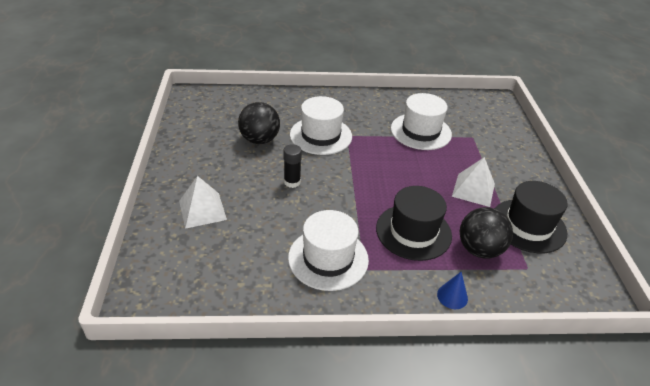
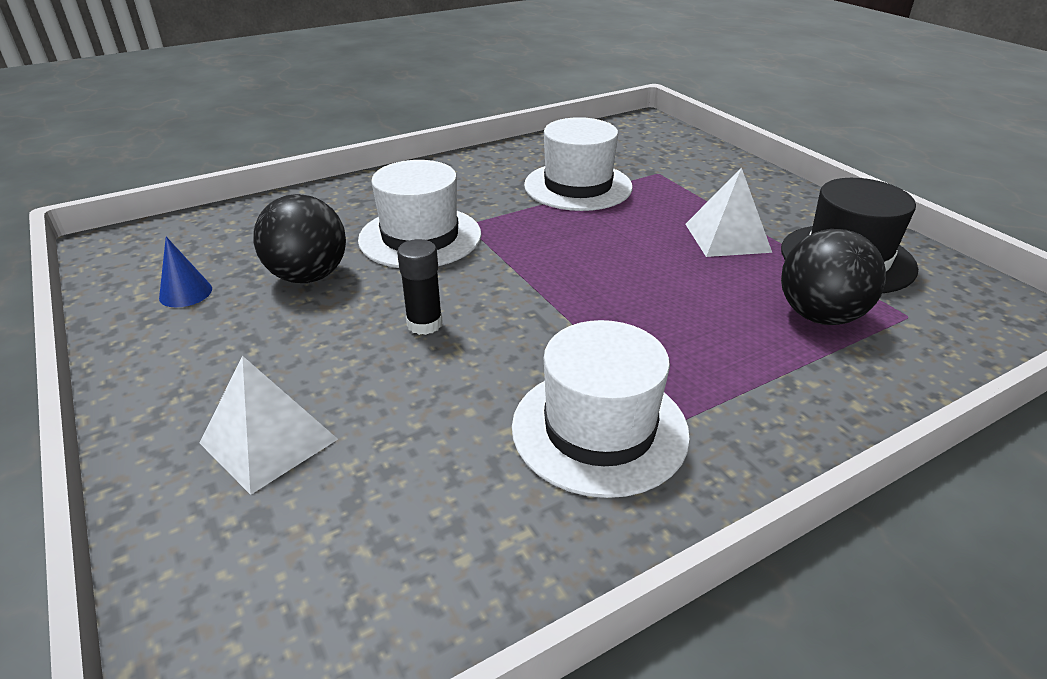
camera: 25 degrees left, 5 degrees down
black hat [376,186,452,261] -> none
blue cone [437,272,468,309] -> blue cone moved to [159,237,212,307]

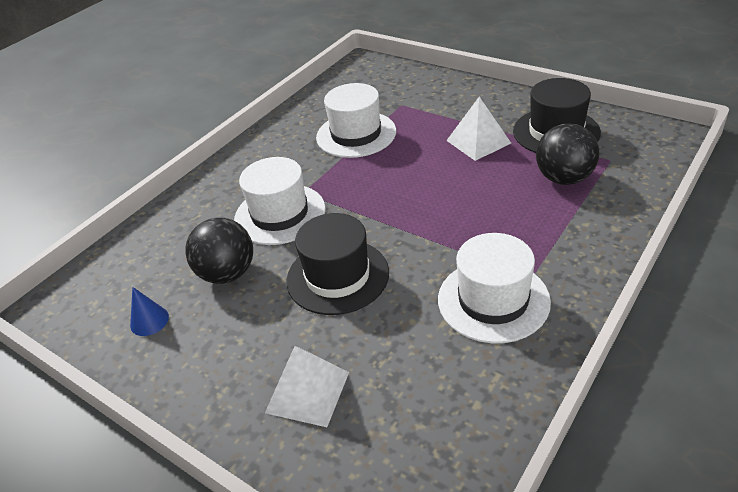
camera: 20 degrees left, 5 degrees up
black glue stick [397,239,443,335] -> black hat [286,213,389,315]

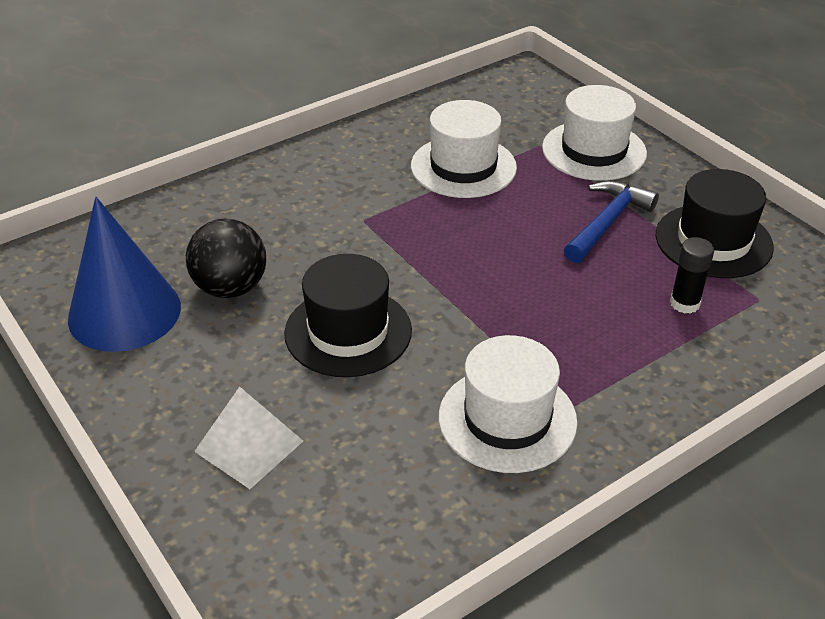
camera: 15 degrees right, 0 degrees up
blue cone [130,287,169,336] -> blue cone [68,197,181,352], size x2.46
white hat [234,157,326,245] -> white hat moved to [542,85,647,181]
white pyramid [446,97,511,161] -> blue hammer [564,180,659,263]
black ball [536,123,599,185] -> black glue stick [670,237,714,314]

